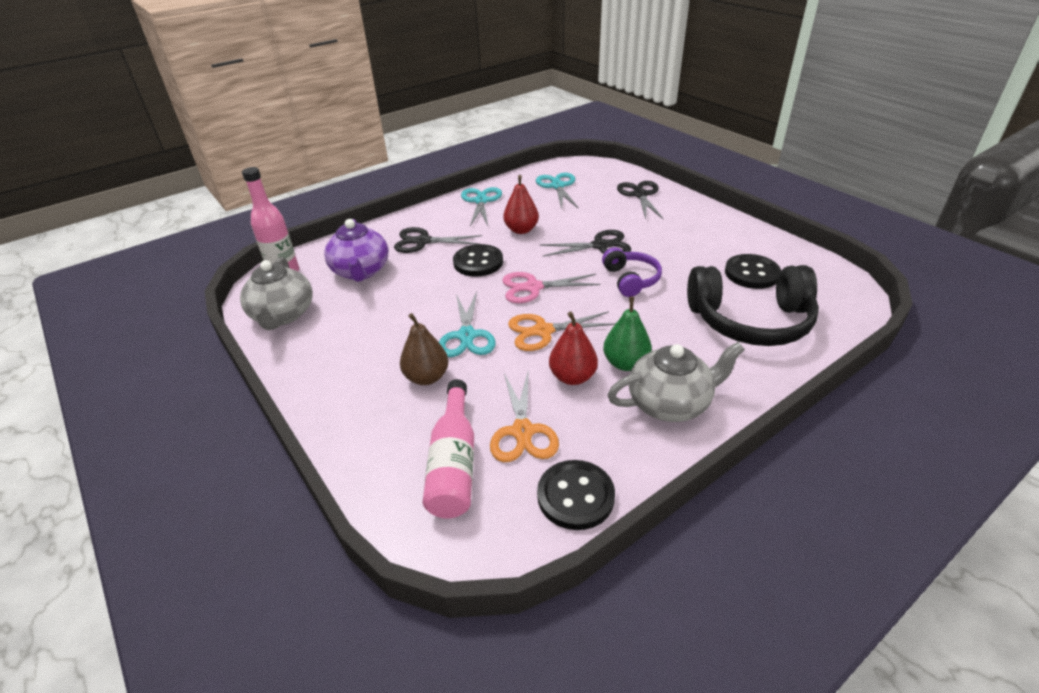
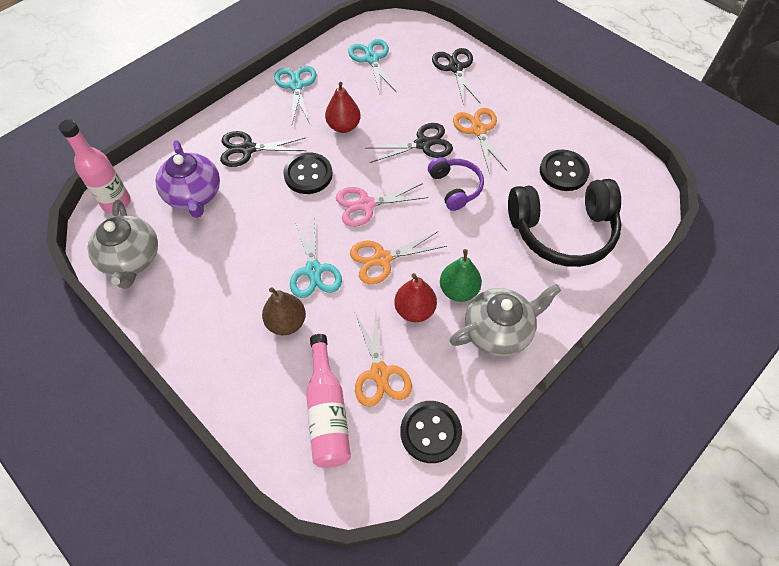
camera: 10 degrees left, 20 degrees up
none -> orange scissors [453,108,507,174]

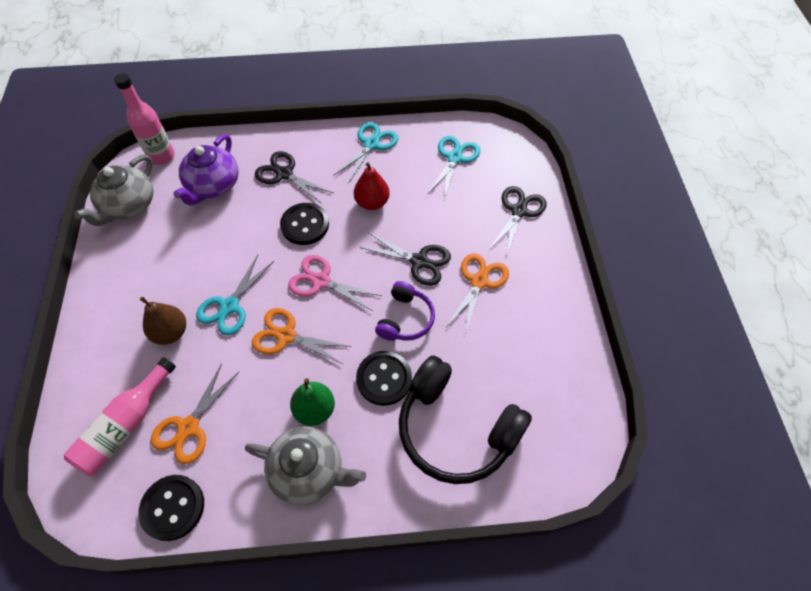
camera: 40 degrees right, 0 degrees up
red pear [394,273,437,322] -> none
black button [540,150,590,191] -> black button moved to [356,351,412,406]

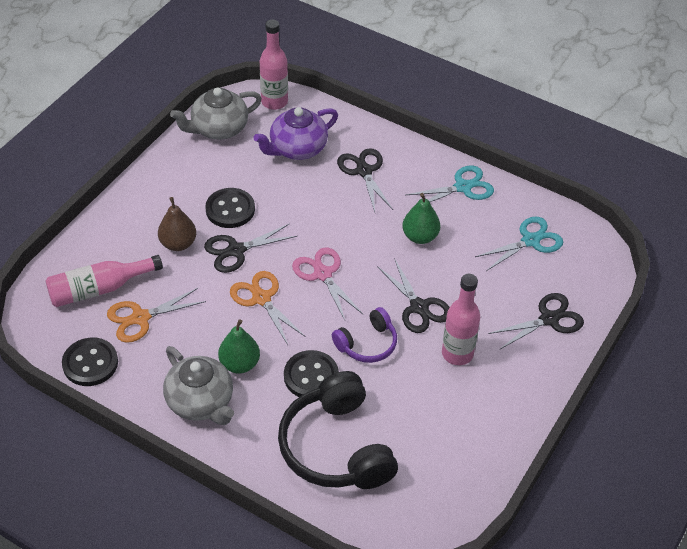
camera: 35 degrees right, 10 degrees down
turquoise scissors [196,255,274,335] -> black scissors [204,223,298,273]
black button [280,203,329,245] -> black button moved to [205,188,255,228]
red pear [354,163,390,210] -> green pear [402,193,440,244]
orange scissors [446,253,509,334] -> pink bottle [442,274,480,365]

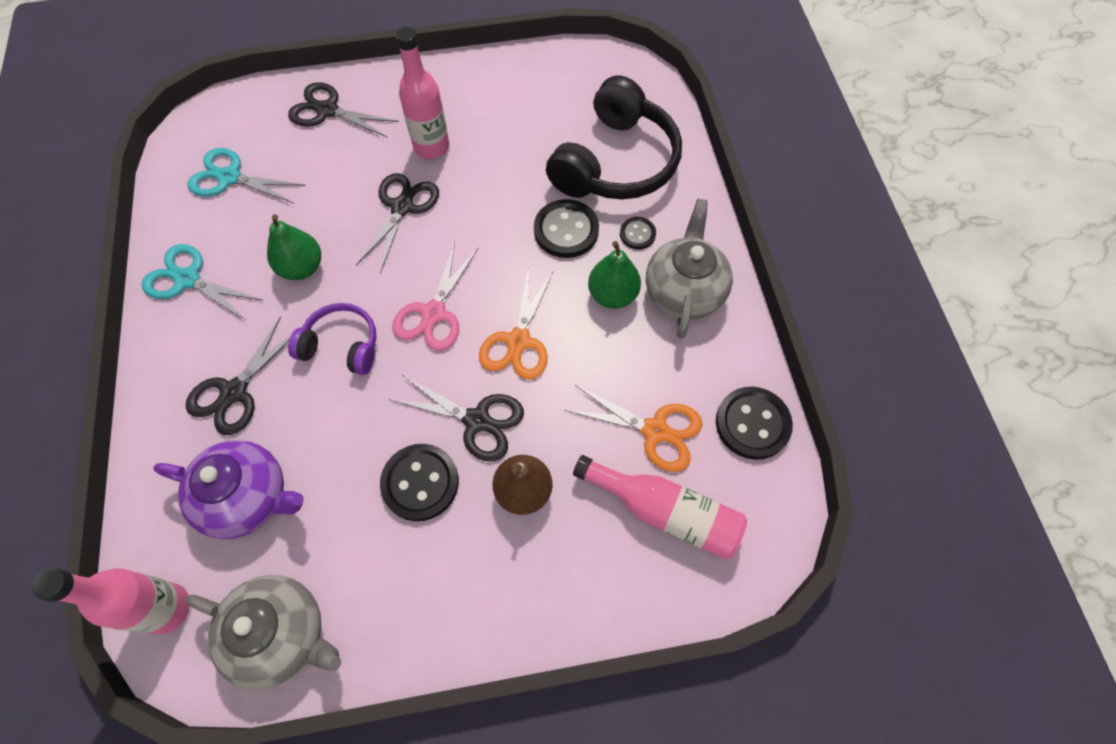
camera: 130 degrees left, 15 degrees up
purple headphones [332,307,397,363] -> purple headphones moved to [288,303,376,375]
none -> black button [620,217,656,249]

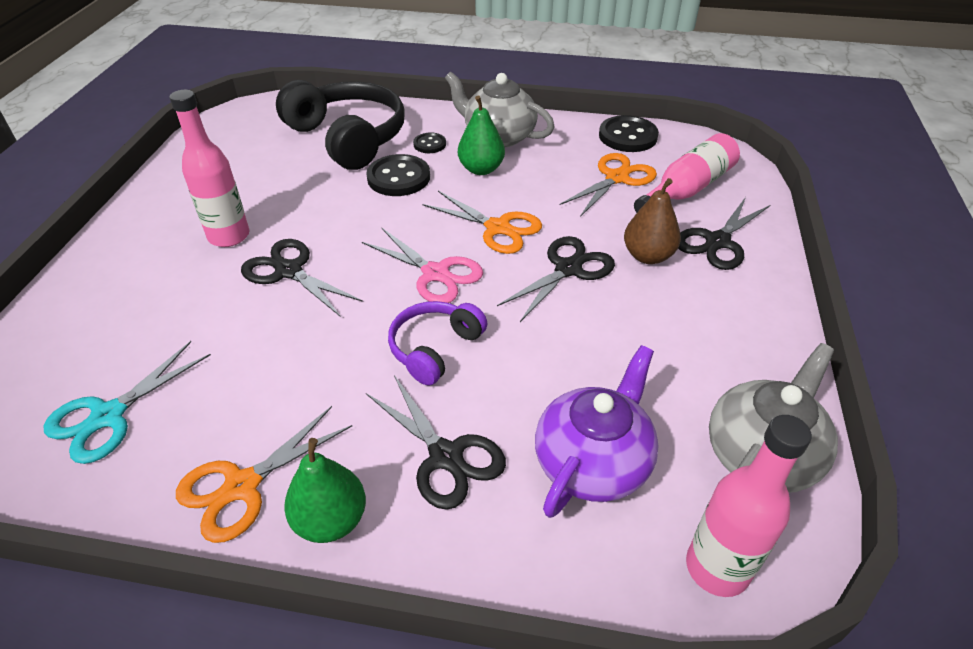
camera: 70 degrees left, 20 degrees down
turquoise scissors [141,244,264,321] -> orange scissors [176,406,352,543]
green pear [267,214,321,280] -> green pear moved to [284,438,366,543]
black scissors [288,82,399,138] -> black scissors moved to [678,197,770,270]
black button [380,444,459,521] -> none

